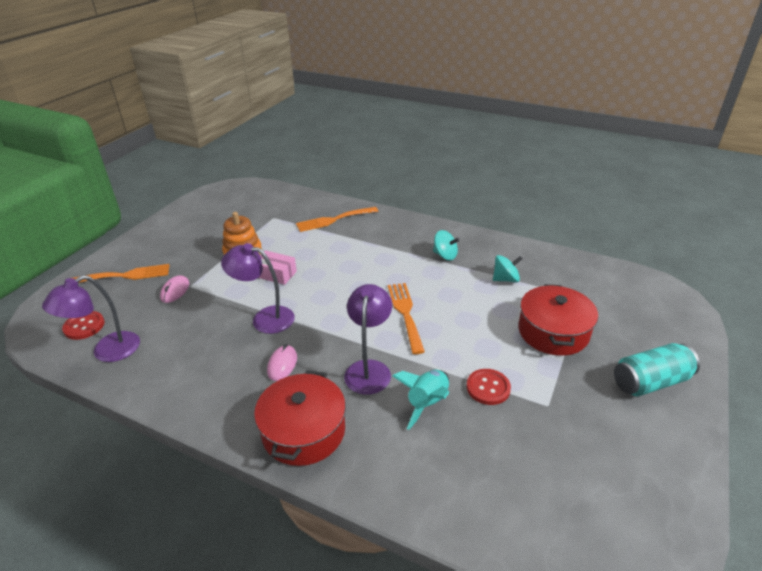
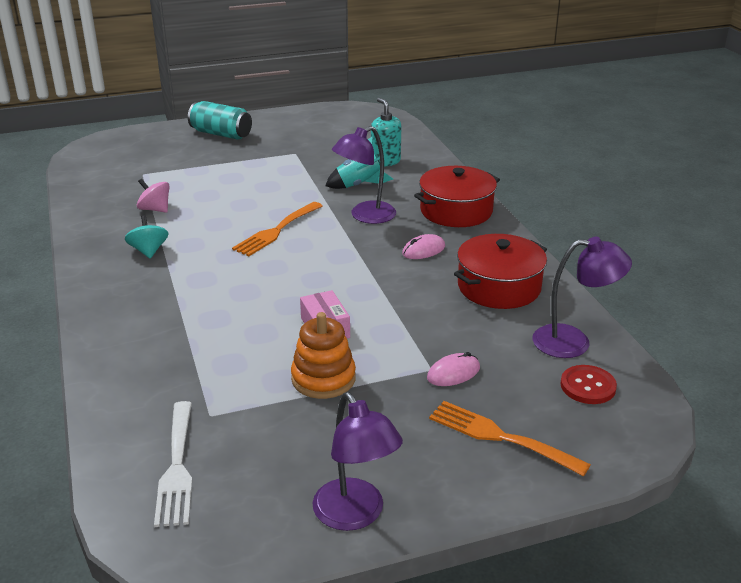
camera: 135 degrees left, 5 degrees down
purple lamp [221,243,295,334] -> purple lamp moved to [313,392,403,531]
orange fork [296,207,378,232] -> none
red button [467,369,511,405] -> none
turquoise spinning top [493,255,523,282] -> pink spinning top [137,179,170,213]
red pot [518,284,598,356] -> red pot moved to [454,234,547,309]
none -> white fork [154,401,192,527]
none -> turquoise soap dispenser [371,98,401,166]

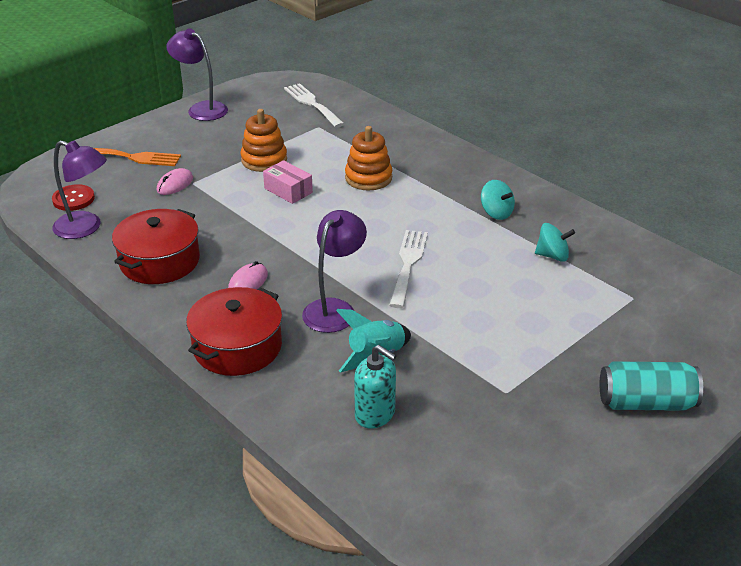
camera: 155 degrees right, 5 degrees up
pink spinning top [137,179,170,213] -> turquoise spinning top [535,223,575,262]
orange fork [232,202,322,256] -> white fork [389,230,428,308]
purple lamp [532,237,632,358] -> purple lamp turned 135 degrees counterclockwise [52,140,107,239]
none -> orange stacking toy [345,126,393,190]

